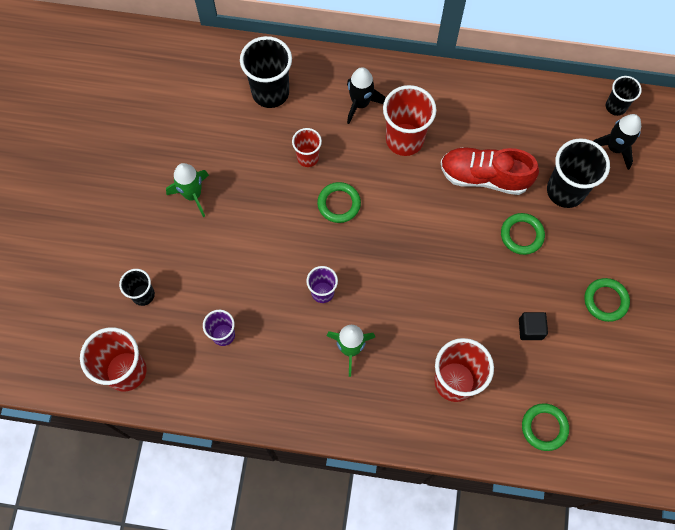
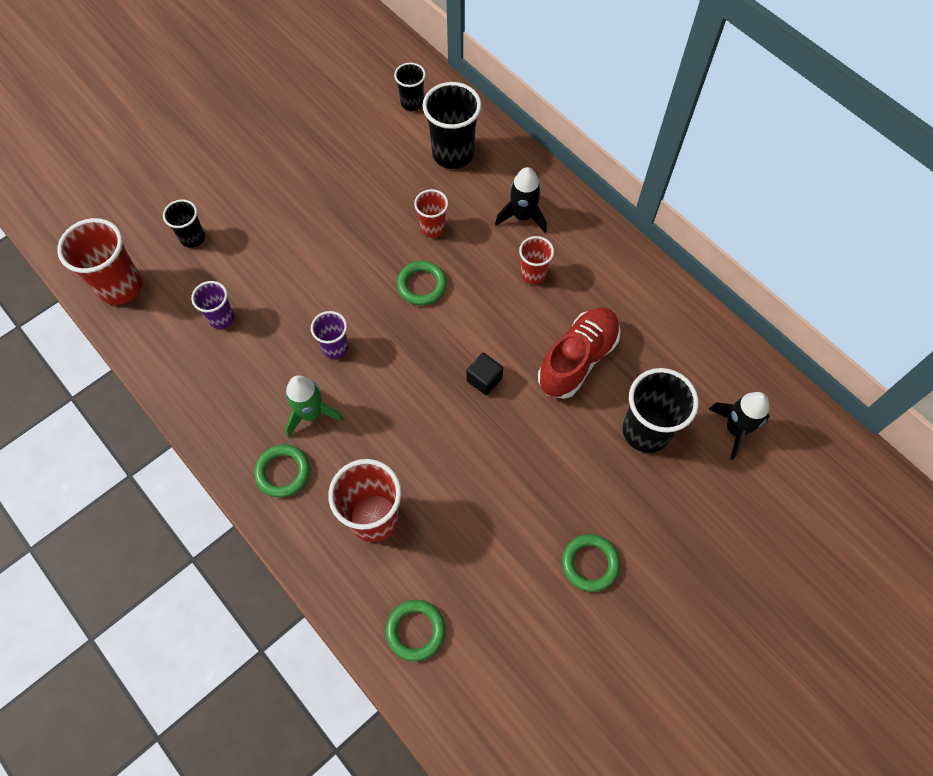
camera: 40 degrees right, 5 degrees down
green rocket [166,163,209,217] -> none
red cup [383,85,436,156] -> red cup [519,236,554,284], size x0.57
red shoe [441,147,539,195] -> red shoe turned 75 degrees clockwise [538,308,621,399]
green ring [501,213,545,255] -> green ring moved to [254,444,310,497]
black cube [519,312,548,340] -> black cube moved to [467,353,503,395]
black cup [606,76,642,116] -> black cup moved to [394,63,426,111]

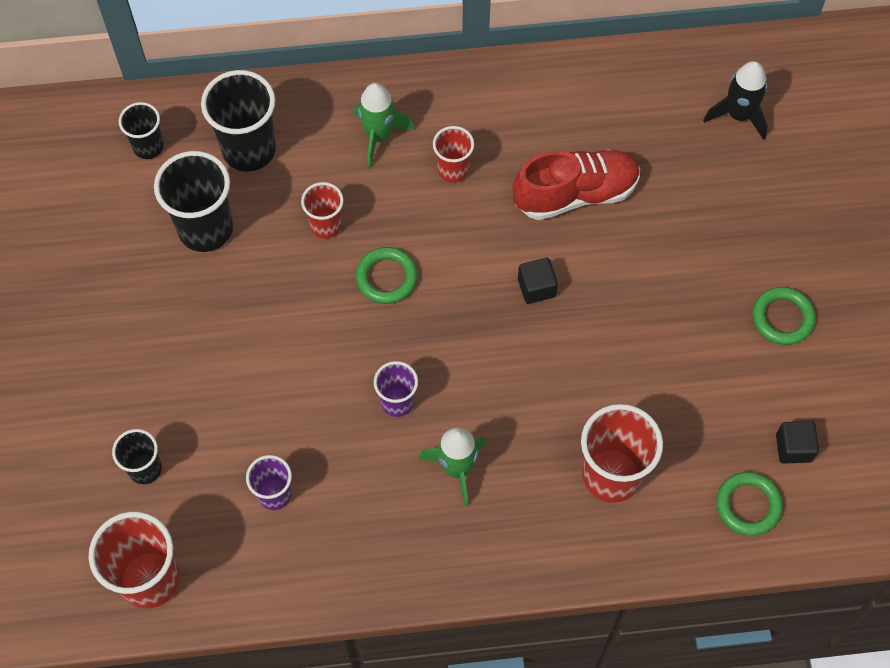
camera: 55 degrees left, 0 degrees up
green ring [254,444,310,497] -> none
black rocket [495,167,547,233] -> green rocket [353,83,415,167]
red shoe [538,308,621,399] -> red shoe turned 90 degrees clockwise [513,150,640,220]
black cup [623,368,699,453] -> black cup moved to [154,151,233,252]
none -> black cube [776,421,819,464]

